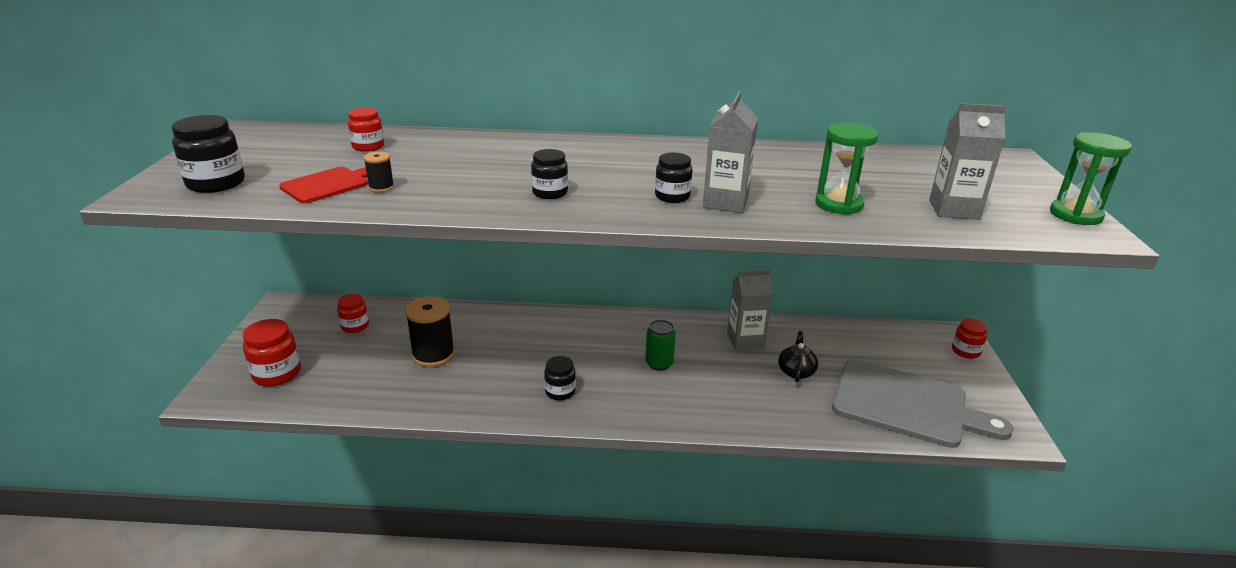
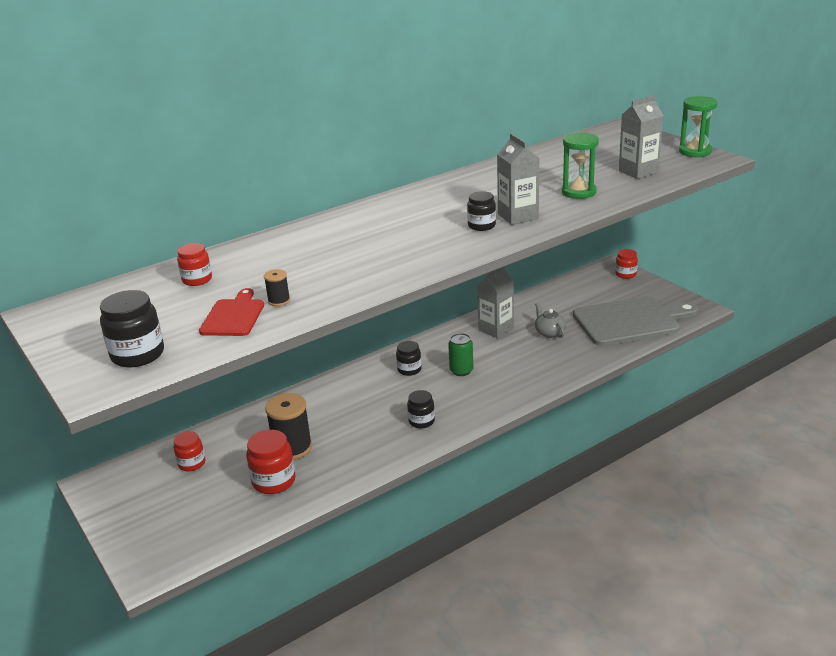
camera: 35 degrees left, 0 degrees up
red jar [243,319,301,386] -> red jar moved to [246,430,296,494]
black jar [531,149,568,199] -> black jar moved to [396,341,422,376]
black teapot [778,331,818,382] -> grey teapot [535,303,566,338]

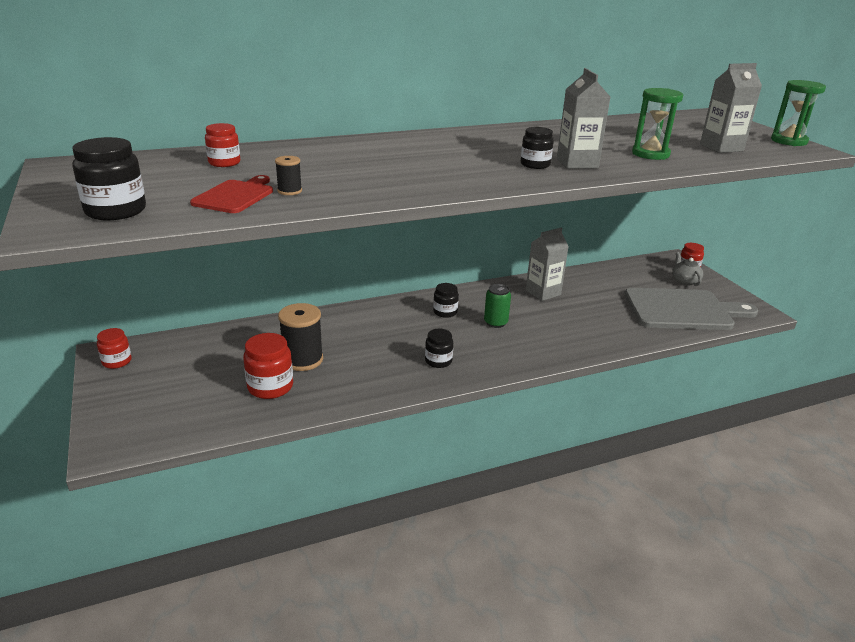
camera: 10 degrees right, 0 degrees up
red jar [174,431,205,472] -> red jar moved to [97,328,132,369]
grey teapot [535,303,566,338] -> grey teapot moved to [672,252,703,286]

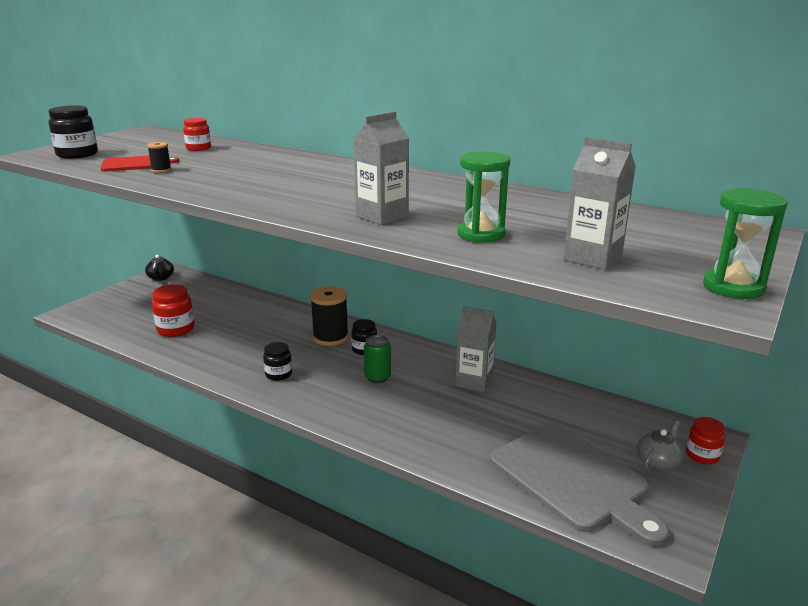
camera: 55 degrees right, 5 degrees down
red jar [97,328,132,369] -> black teapot [145,255,174,281]
black spool [278,303,323,371] -> black spool moved to [310,287,349,346]
black jar [521,127,554,169] -> none

